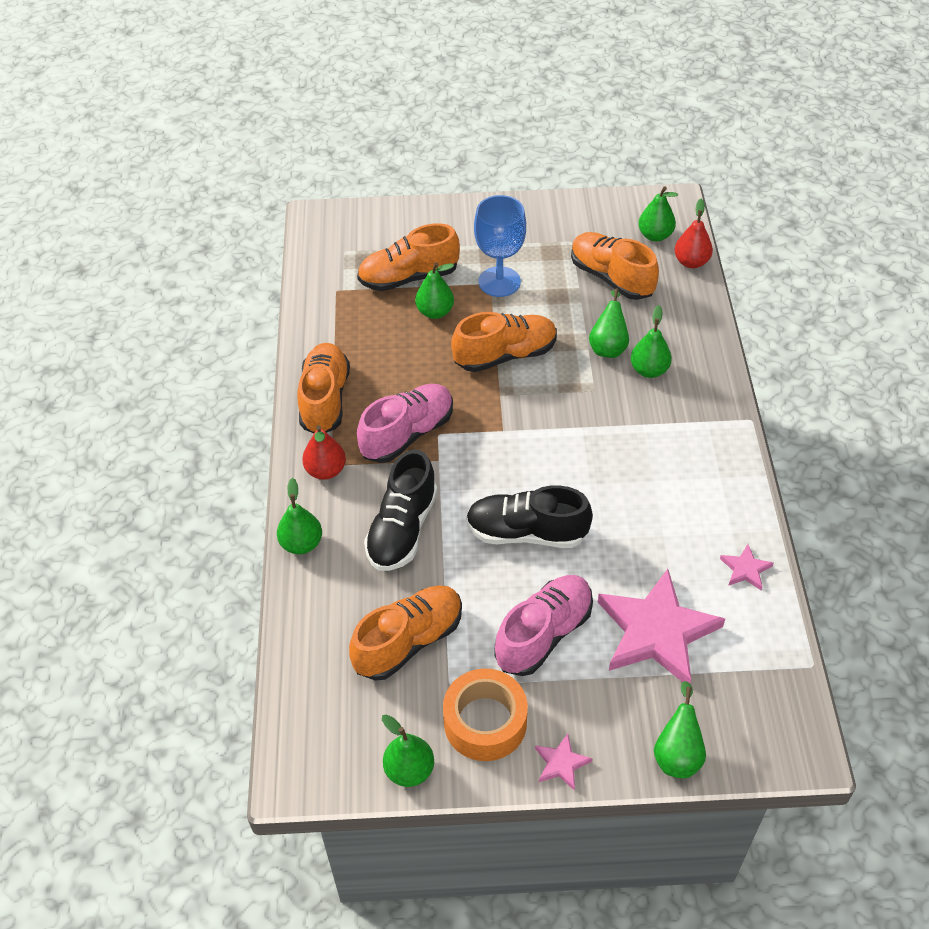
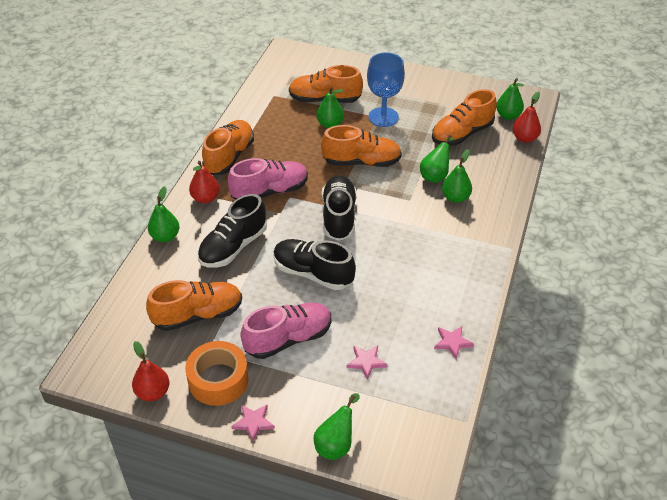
camera: 20 degrees right, 5 degrees down
green pear [382,714,434,787] -> red pear [132,341,169,401]
orange shoe [571,232,659,300] -> orange shoe turned 105 degrees counterclockwise [432,89,497,146]
pink star [598,569,725,683] -> pink star [346,345,387,380], size x0.43
none -> black shoe [322,175,357,241]

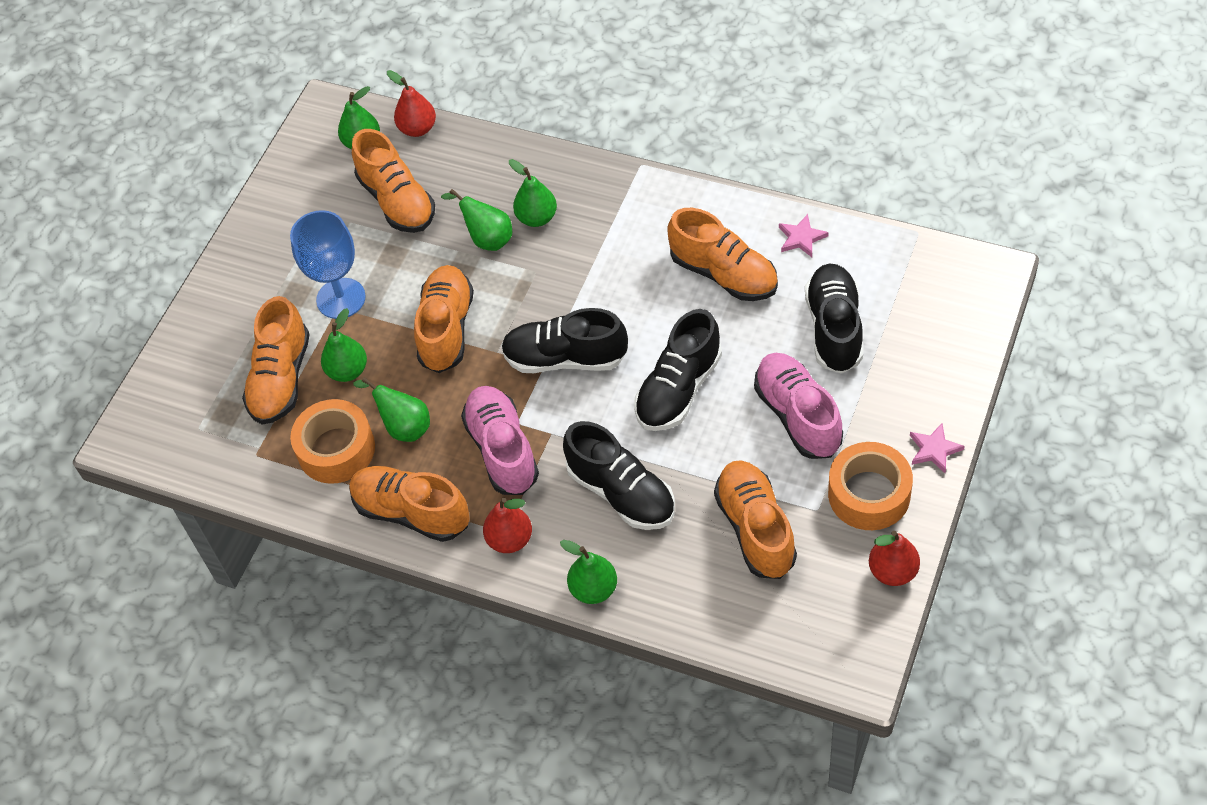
camera: 80 degrees left, 10 degrees up
green pear [314,393,360,460] -> green pear moved to [353,377,430,442]
pink star [346,345,387,380] -> black shoe [805,264,863,374]
none -> orange tape [290,399,375,484]
none -> orange shoe [667,208,778,301]

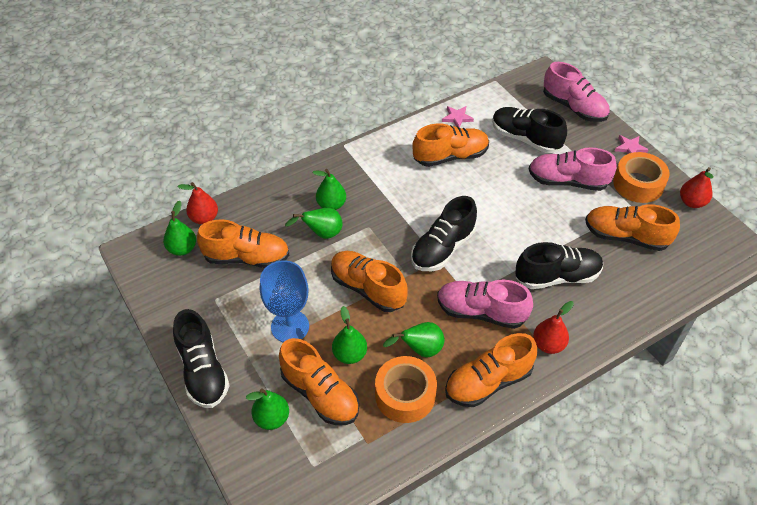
camera: 60 degrees left, 5 degrees down
green pear [560,540,617,604] -> green pear moved to [246,388,289,430]
black shoe [634,309,722,431] -> black shoe moved to [173,309,230,408]
none -> pink shoe [543,62,610,122]

